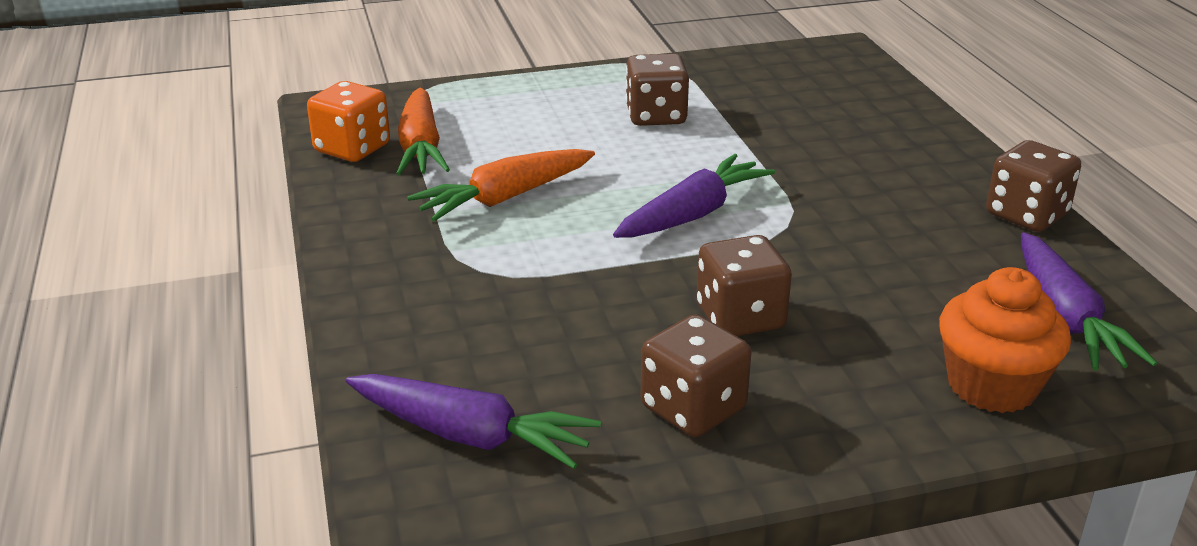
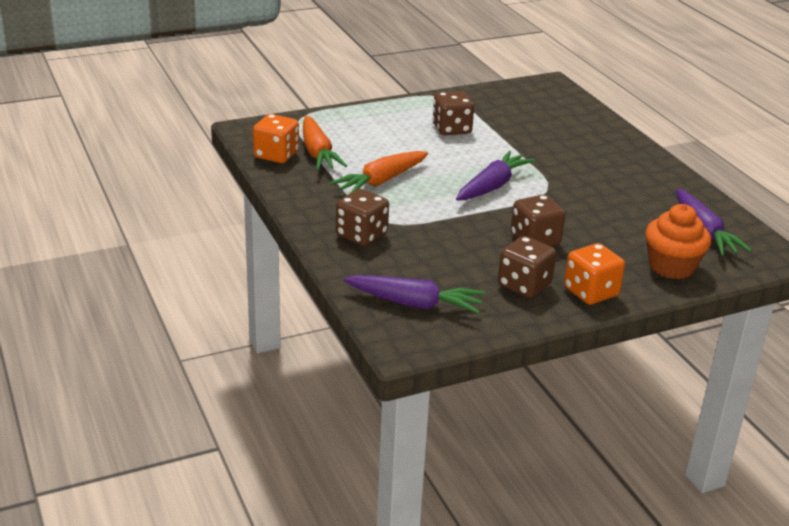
camera: 10 degrees left, 0 degrees up
brown dice [986,140,1081,232] -> brown dice moved to [336,189,389,246]
none -> orange dice [564,243,625,305]

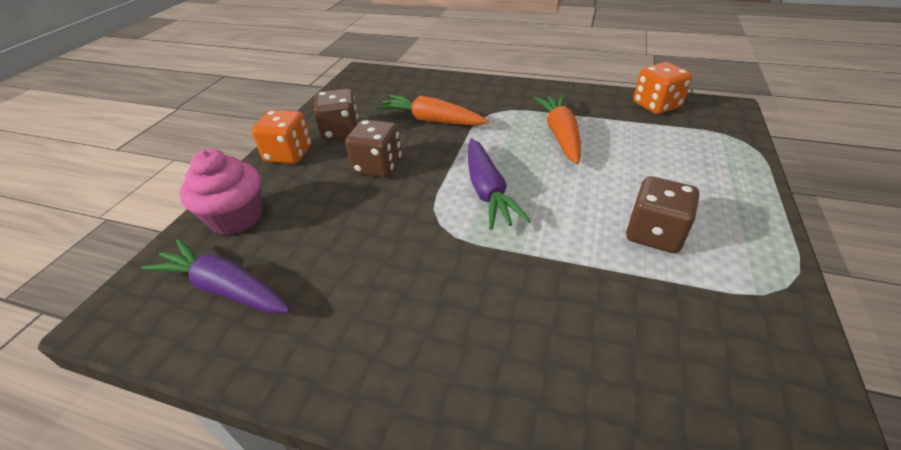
camera: 135 degrees right, 10 degrees up
orange carrot [303,116,347,170] -> orange carrot moved to [376,94,489,126]
brown dice [336,189,389,246] -> none
purple carrot [343,275,485,314] -> none
orange cupcake [645,204,711,279] -> pink cupcake [179,149,262,235]

